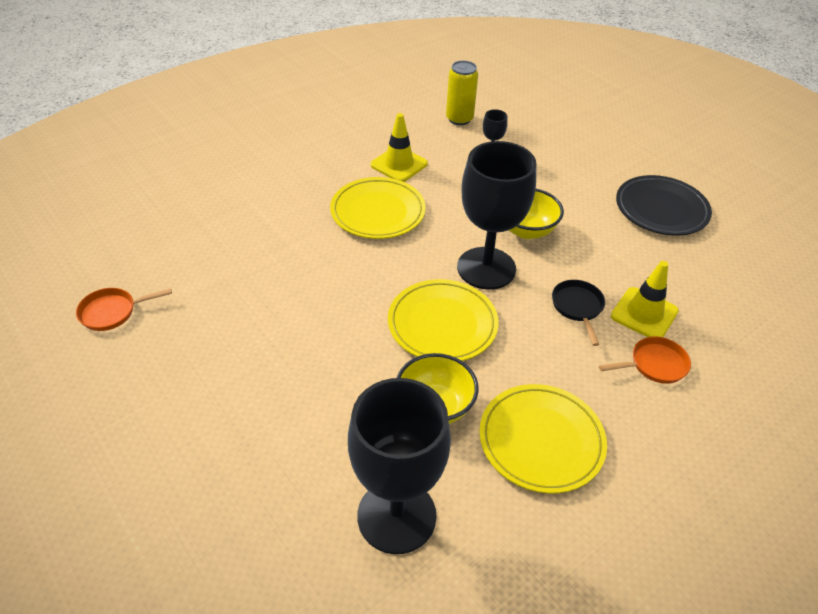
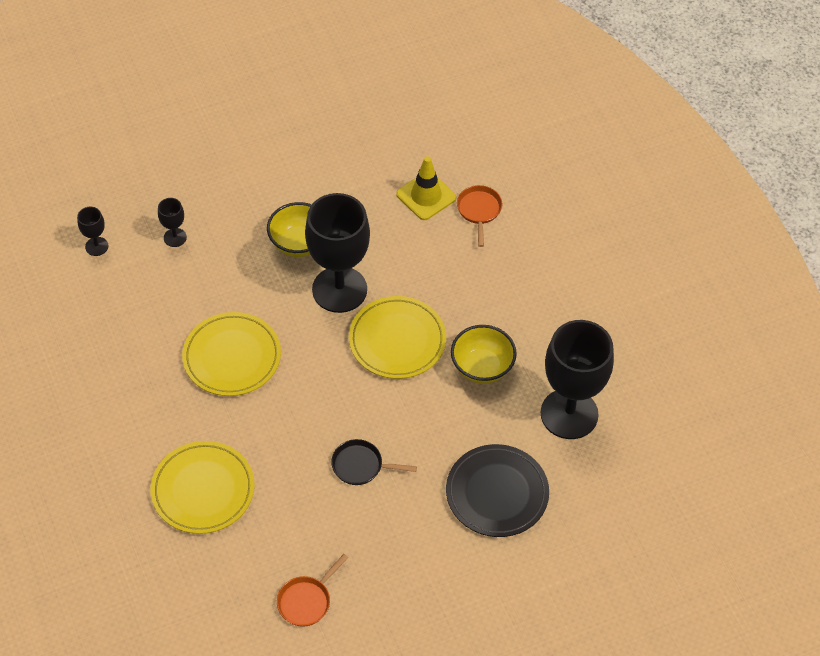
camera: 75 degrees left, 10 degrees up
orange pan [76,288,172,331] -> orange pan turned 45 degrees clockwise [277,554,348,627]
yellow traffic cone [370,113,428,182] -> none
yellow can [446,60,478,125] -> black goblet [77,207,108,256]
yellow plate [479,384,607,494] -> yellow plate moved to [151,441,255,534]
black pan [552,280,605,346] -> black pan moved to [331,439,417,485]
black plate [616,175,712,236] -> black plate moved to [446,444,549,537]

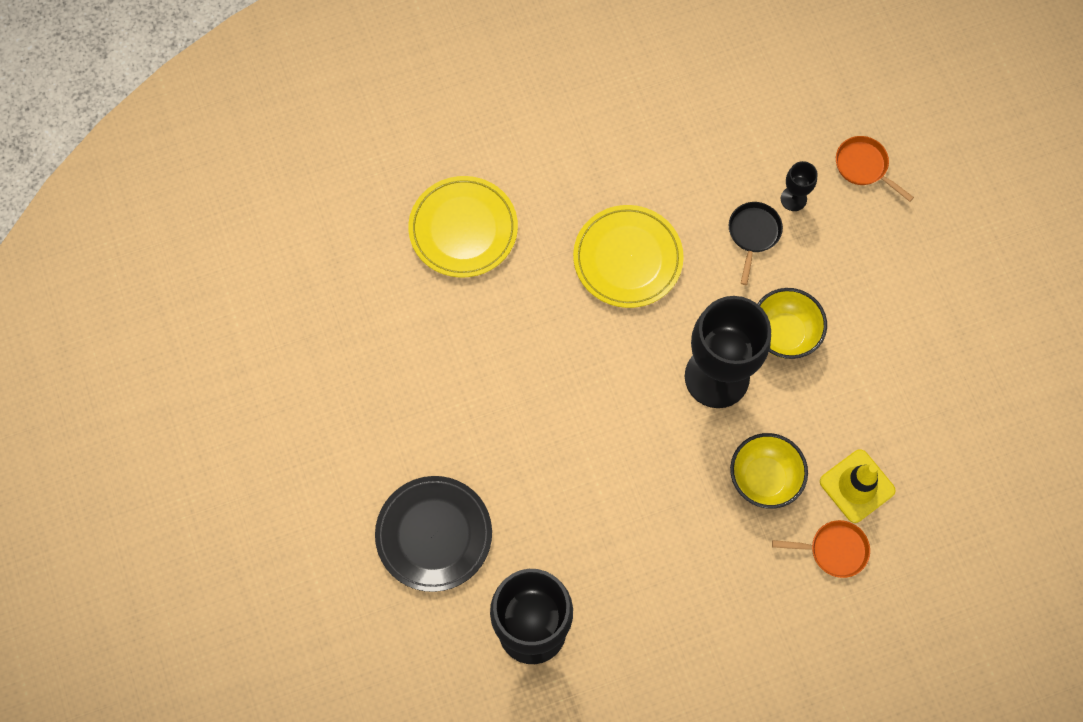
camera: 95 degrees right, 15 degrees up
black goblet [77,207,108,256] -> none
orange pan [277,554,348,627] -> orange pan moved to [836,136,914,202]
black pan [331,439,417,485] -> black pan moved to [729,202,783,285]
yellow plate [349,296,446,379] -> none
yellow bowl [451,325,517,384] -> yellow bowl moved to [730,433,808,509]

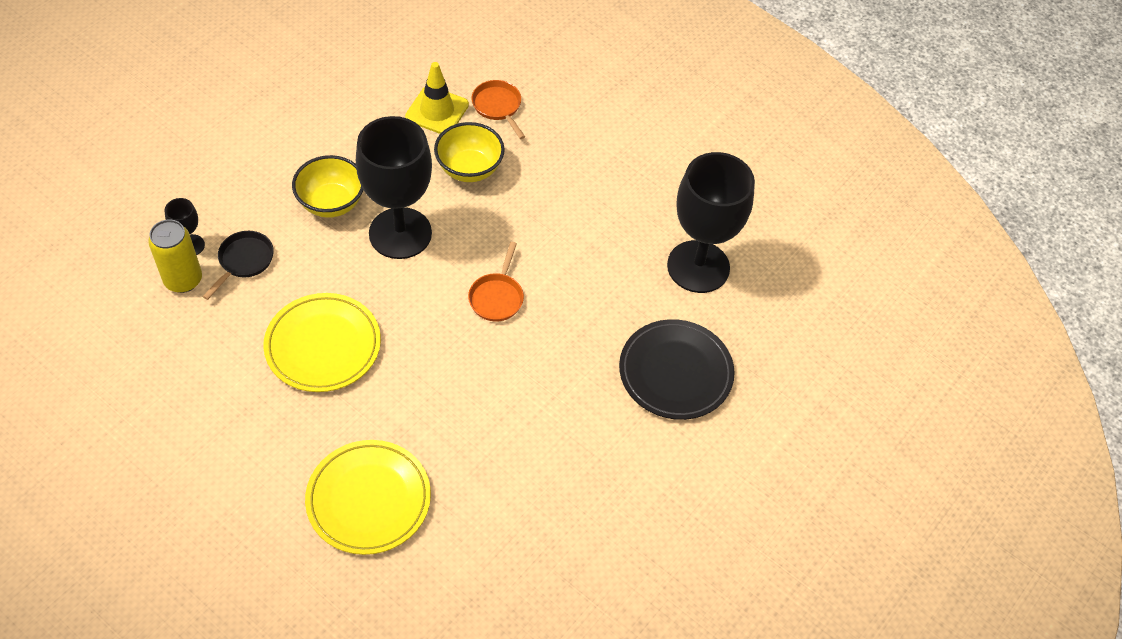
camera: 125 degrees left, 15 degrees down
black pan [729,202,783,285] -> black pan turned 135 degrees clockwise [202,231,274,300]
orange pan [836,136,914,202] -> orange pan moved to [468,242,524,322]
none -> yellow can [148,219,202,293]

